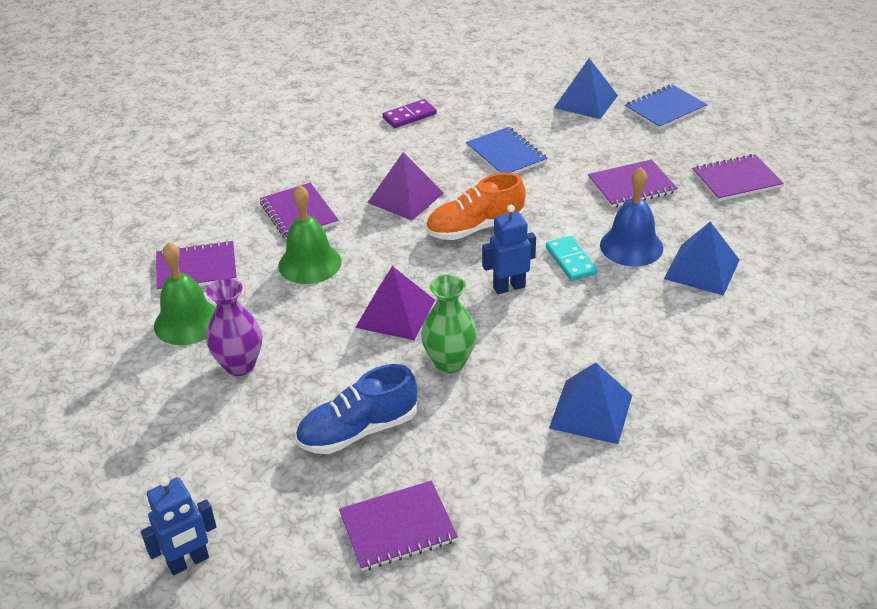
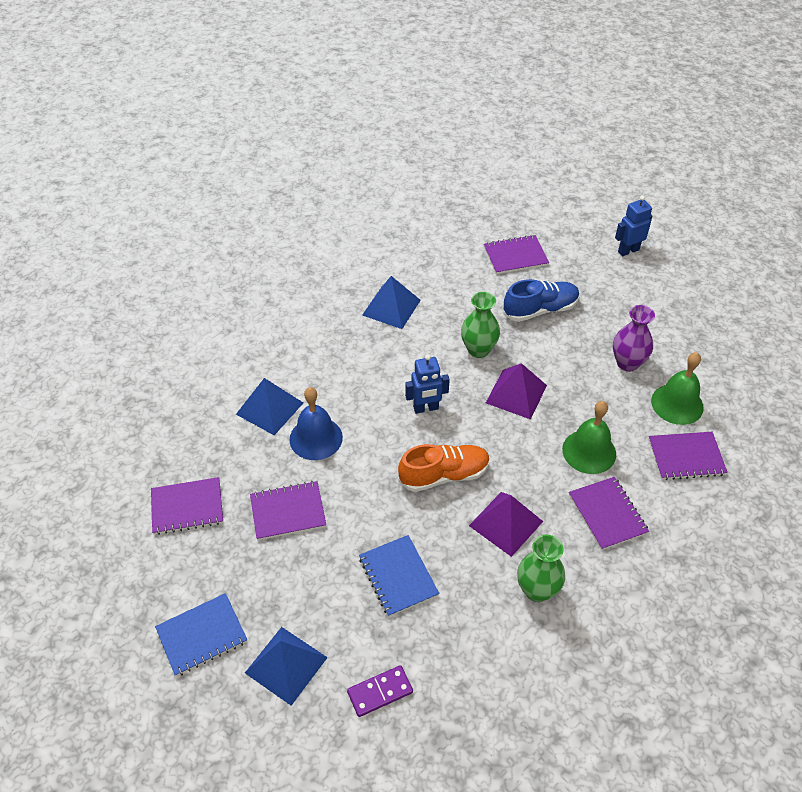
camera: 175 degrees left, 10 degrees up
purple domino [382,99,437,128] -> purple domino moved to [347,665,413,717]
turquoise domino [546,236,598,281] -> none
none -> green vase [517,535,565,602]

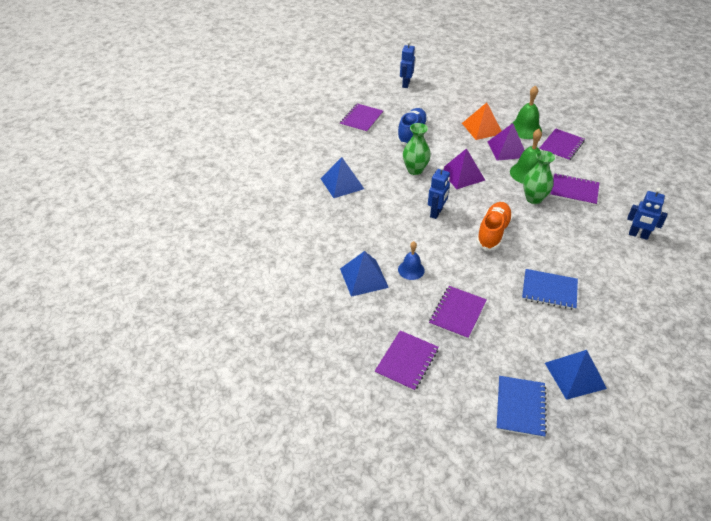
camera: 50 degrees left, 5 degrees down
blue bell [290,387,343,460] -> blue bell [398,242,425,280], size x0.65
purple domino [347,665,413,717] -> none
purple pyramid [469,492,543,557] -> purple pyramid moved to [488,123,525,161]
green vase [517,535,565,602] -> green vase moved to [523,151,555,204]
purple vase [613,305,655,372] -> orange pyramid [462,102,502,140]
none -> blue robot [627,188,667,240]

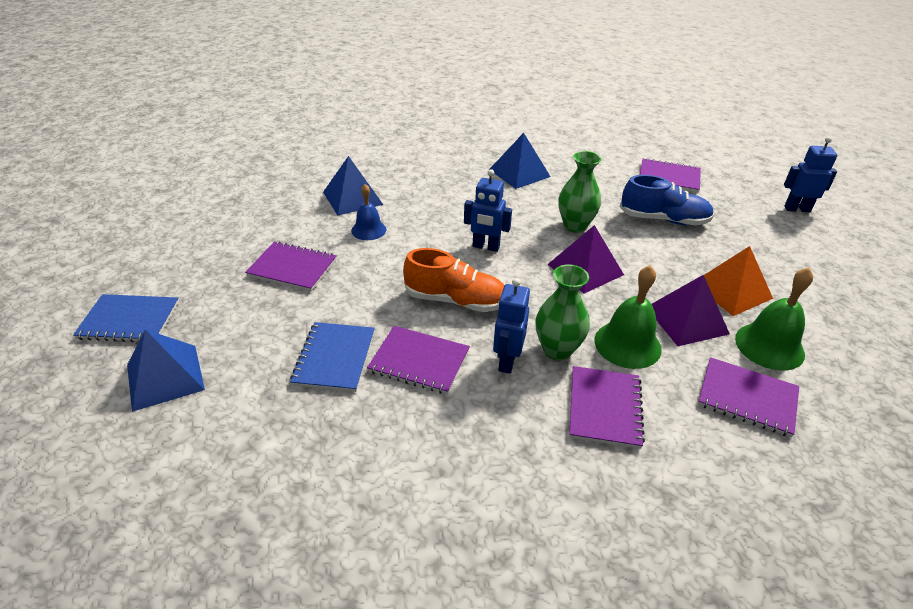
camera: 80 degrees right, 5 degrees down
purple notebook [374,330,439,391] -> purple notebook moved to [367,326,470,394]
blue robot [627,188,667,240] -> blue robot moved to [493,278,530,374]

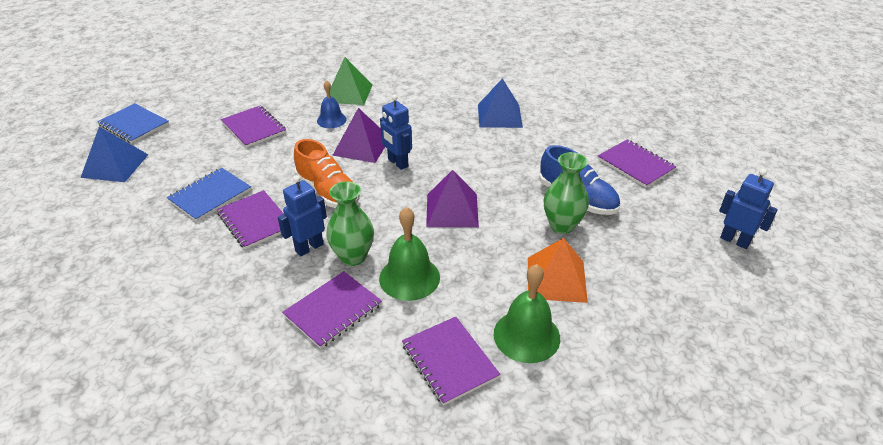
camera: 35 degrees right, 0 degrees up
blue pyramid [323,156,383,215] -> green pyramid [330,57,373,105]
green vase [559,151,601,232] -> green vase moved to [544,152,589,234]
purple pyramid [652,275,730,346] -> purple pyramid moved to [332,108,385,163]

